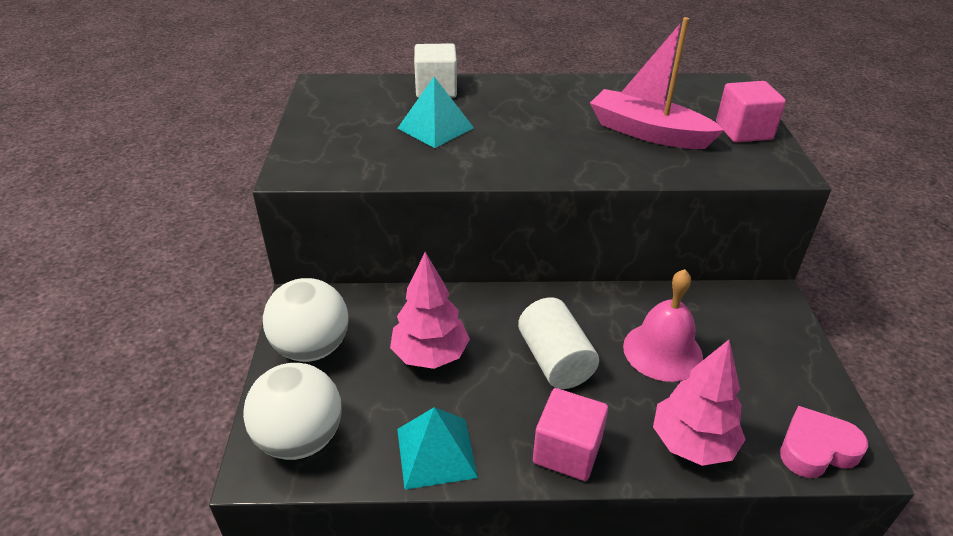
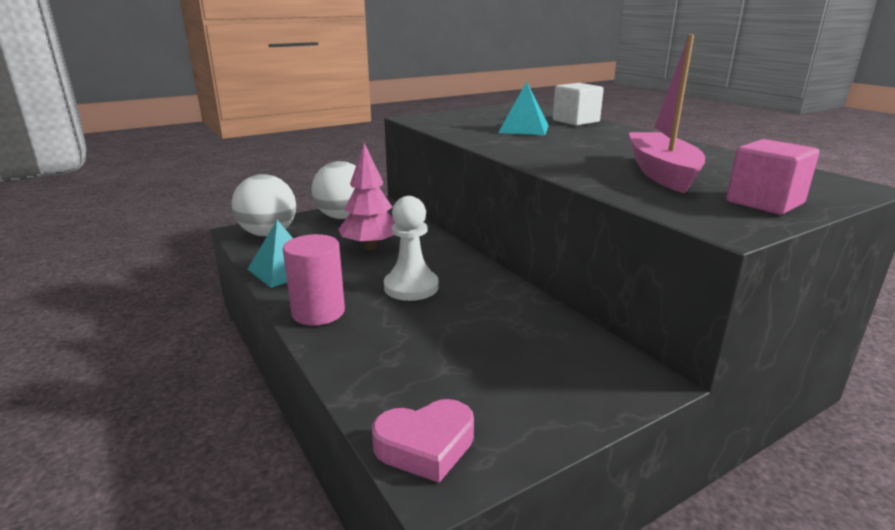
camera: 60 degrees right, 15 degrees down
white cylinder [518,297,599,389] -> white pawn [384,196,439,301]
pink cube [533,388,608,481] -> pink cylinder [283,234,345,326]
pink bell [623,269,703,382] -> none
pink tree [653,340,746,466] -> none
pink heart [780,406,868,478] -> pink heart turned 120 degrees clockwise [372,399,474,483]

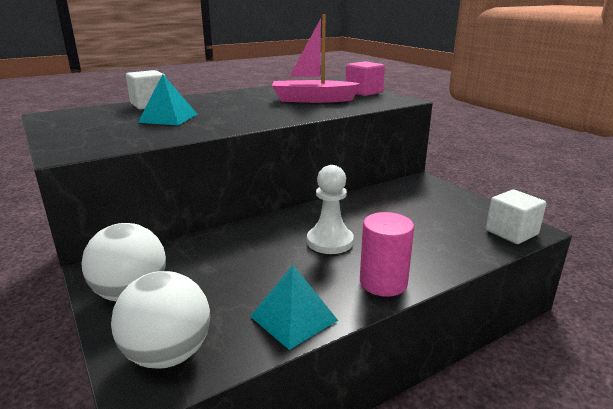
camera: 90 degrees left, 0 degrees up
pink tree [338,143,395,250] -> none
pink heart [372,399,474,483] -> white cube [486,189,546,244]

